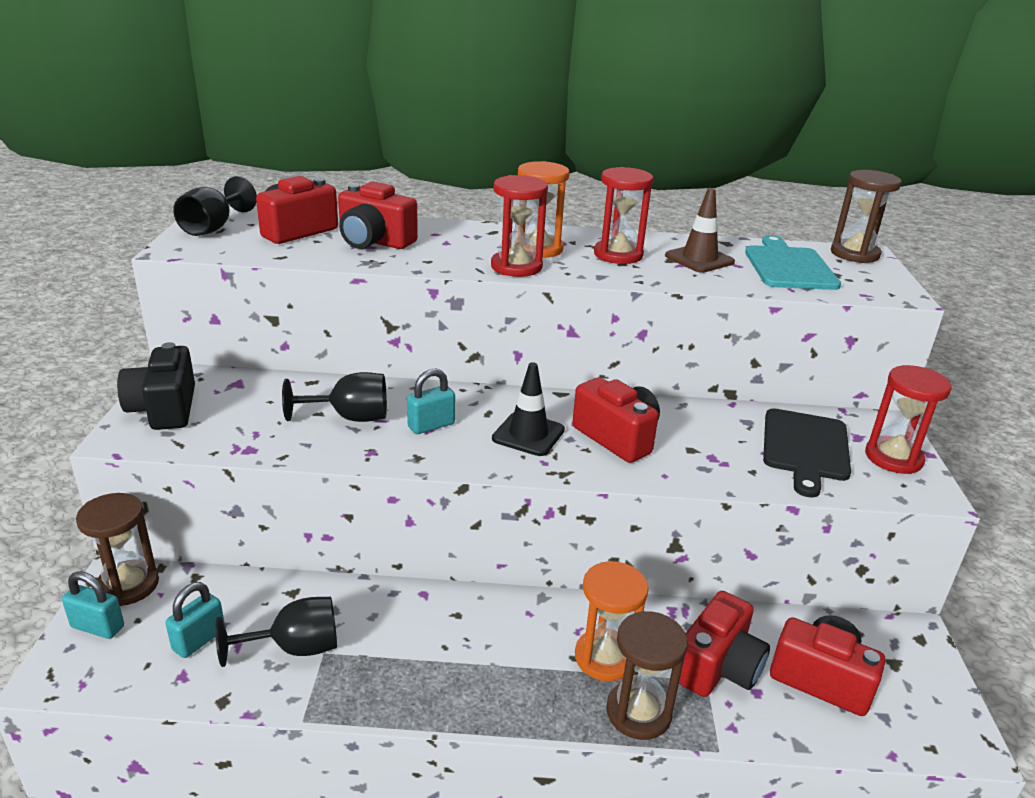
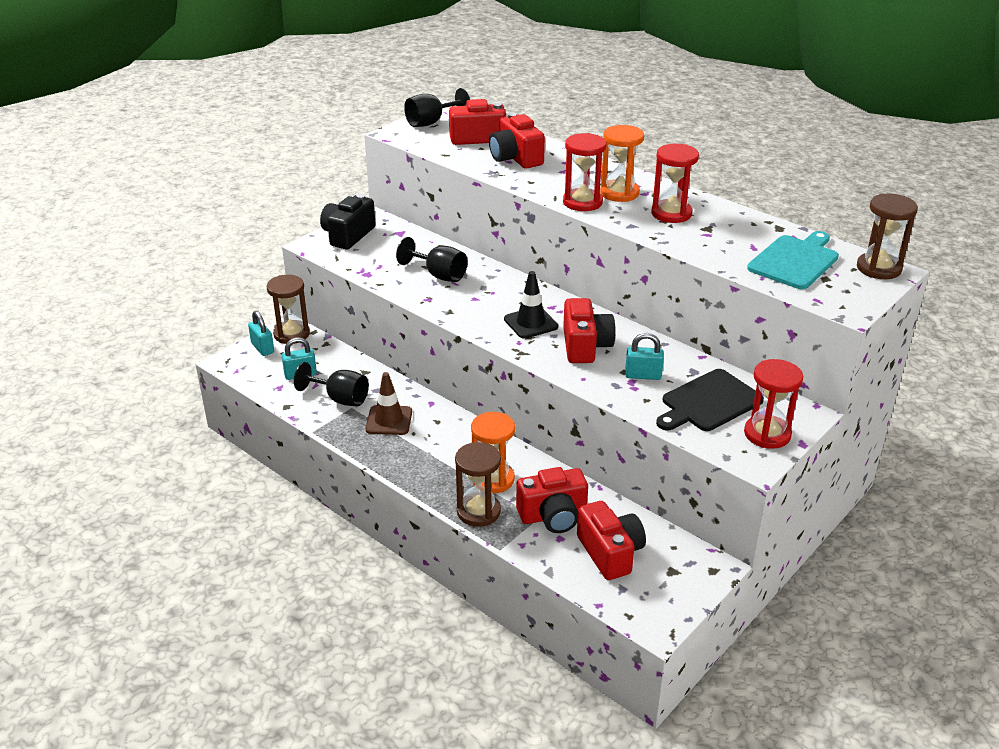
camera: 40 degrees right, 5 degrees up
turquoise padlock [407,369,455,434] -> turquoise padlock moved to [625,333,664,380]
brown traffic cone [665,188,735,273] -> brown traffic cone moved to [366,372,412,435]

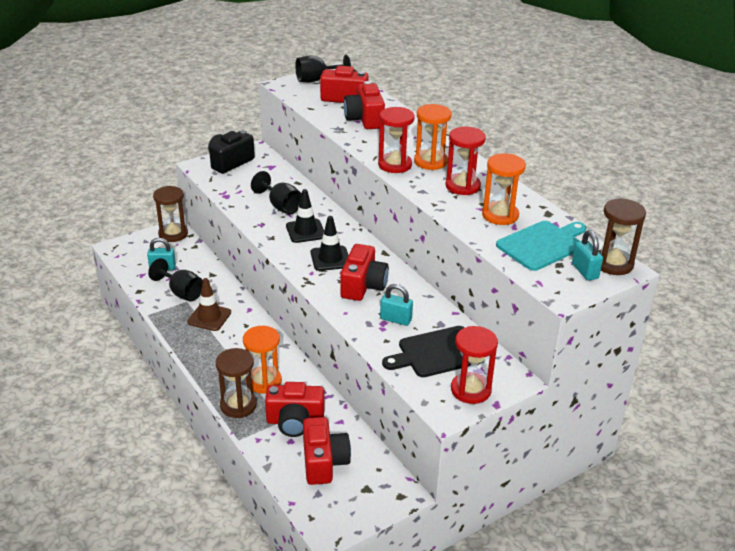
camera: 15 degrees right, 0 degrees up
turquoise padlock [248,311,274,356] -> turquoise padlock moved to [572,230,603,281]
none -> black traffic cone [286,189,324,243]
none -> orange hourglass [482,153,526,225]

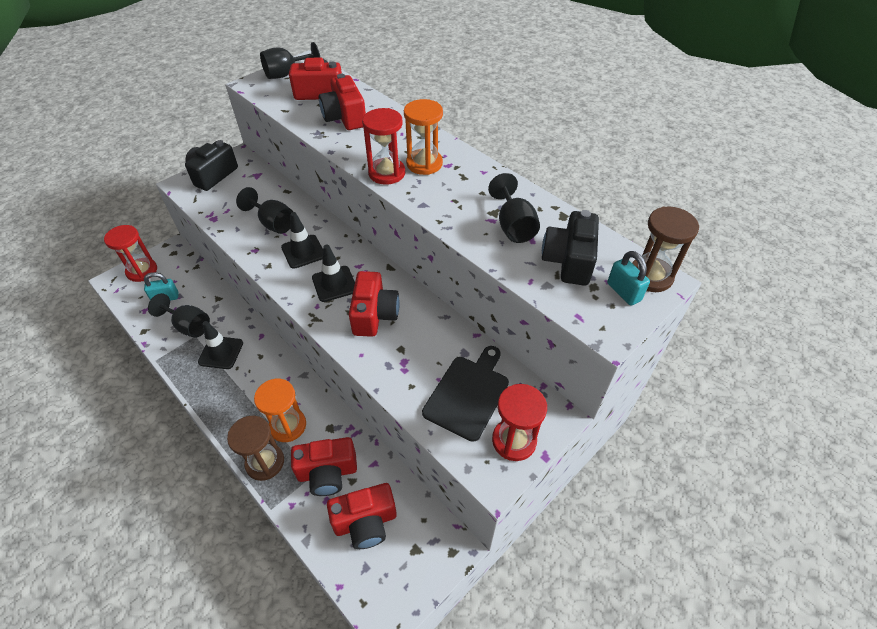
camera: 10 degrees left, 15 degrees up
brown hourglass [153,186,188,242] -> none
brown traffic cone [187,278,231,331] -> black traffic cone [198,321,243,369]
red camera [303,417,351,485] -> red camera turned 90 degrees clockwise [327,483,397,549]
turquoise padlock [380,284,413,326] -> none
black cutting board [382,326,483,377] -> black cutting board turned 150 degrees clockwise [422,346,509,442]
red hourglass [445,127,486,195] -> red hourglass moved to [104,225,157,282]
orange hourglass [482,153,526,225] -> black goblet [488,173,540,243]
turquoise cutting board [496,221,586,271] -> black camera [542,210,599,286]

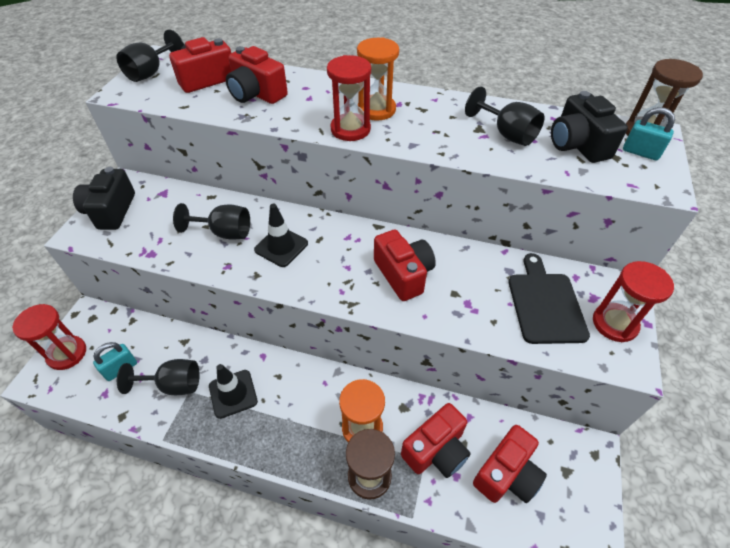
camera: 30 degrees left, 0 degrees up
black traffic cone [312,244,355,302] -> none

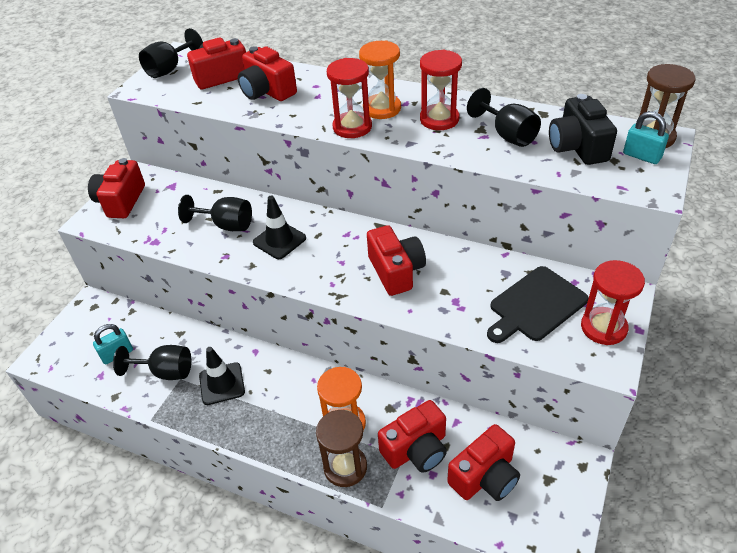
camera: 10 degrees right, 5 degrees down
red hourglass [12,304,86,370] -> red hourglass moved to [420,50,462,130]
black camera [73,167,135,230] -> red camera [88,158,145,218]
black cutting board [508,253,590,344] -> black cutting board turned 135 degrees counterclockwise [487,266,589,343]

